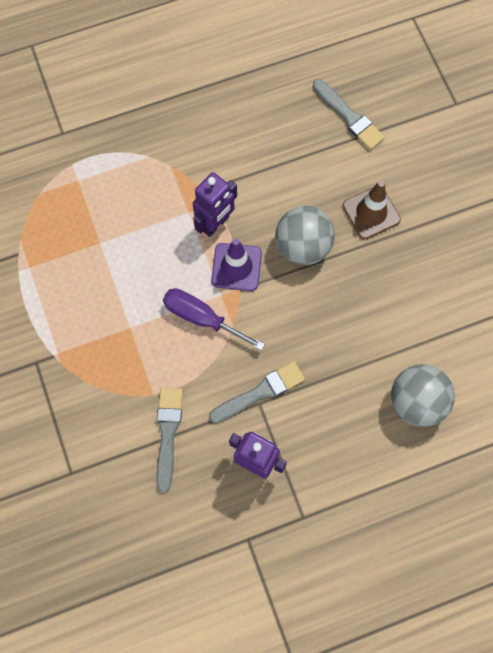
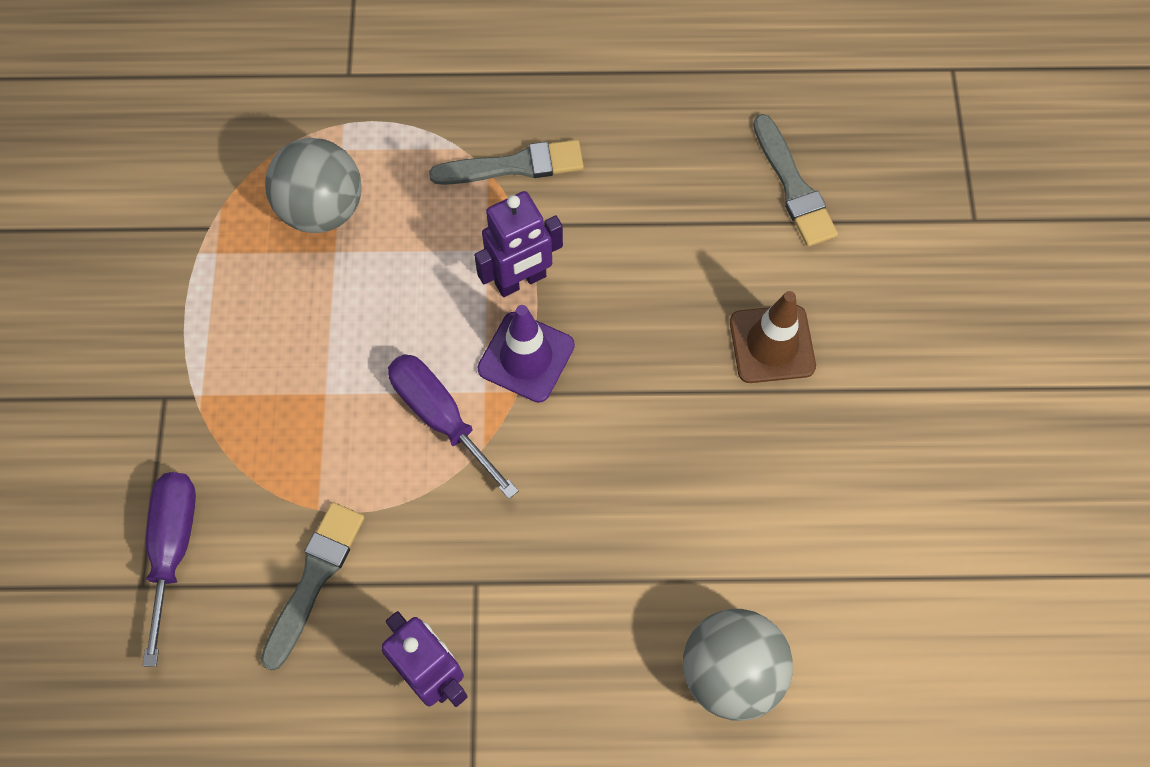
camera: 20 degrees right, 5 degrees down
grey brush [209,361,305,423] -> grey brush moved to [429,140,584,185]
grey ball [275,206,335,265] -> grey ball moved to [265,138,362,233]
none -> purple screwdriver [143,472,196,667]

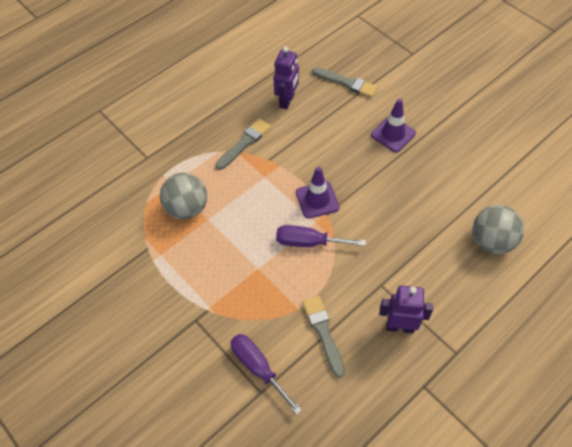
camera: 40 degrees left, 10 degrees down
purple robot [474,191,563,297] -> purple robot moved to [273,47,299,109]
brown traffic cone [730,291,816,383] -> purple traffic cone [371,98,416,152]

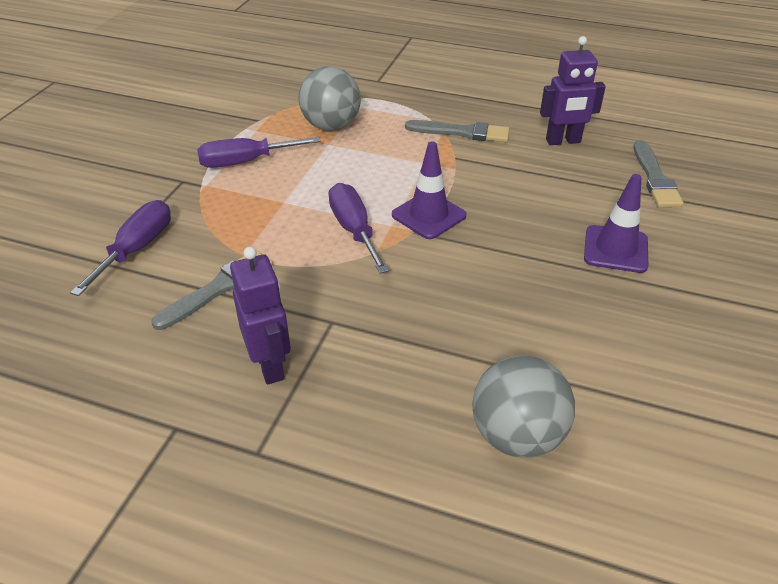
camera: 60 degrees right, 15 degrees down
none -> purple screwdriver [197,137,320,168]

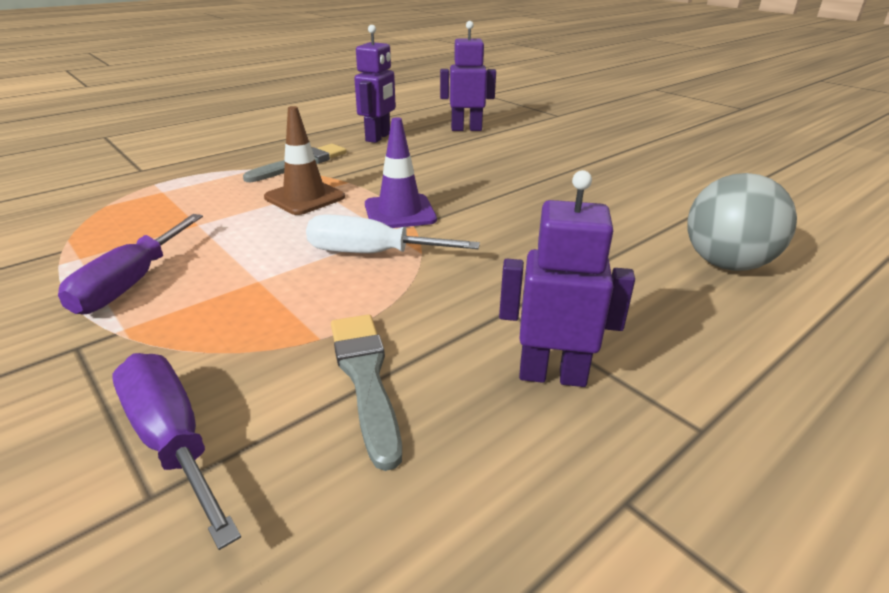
camera: 60 degrees left, 10 degrees down
grey ball [299,66,361,131] -> none
purple screwdriver [328,183,389,273] -> white screwdriver [306,214,480,253]
purple traffic cone [584,174,648,273] -> none
grey brush [634,140,684,207] -> purple robot [440,21,496,131]
none -> brown traffic cone [264,106,345,215]

